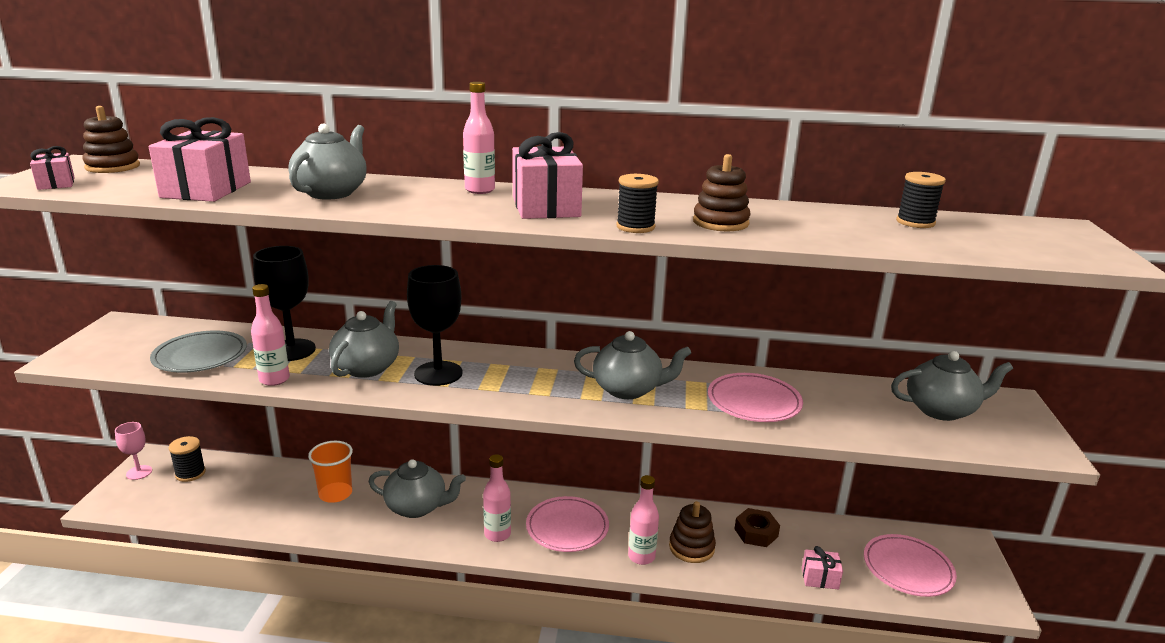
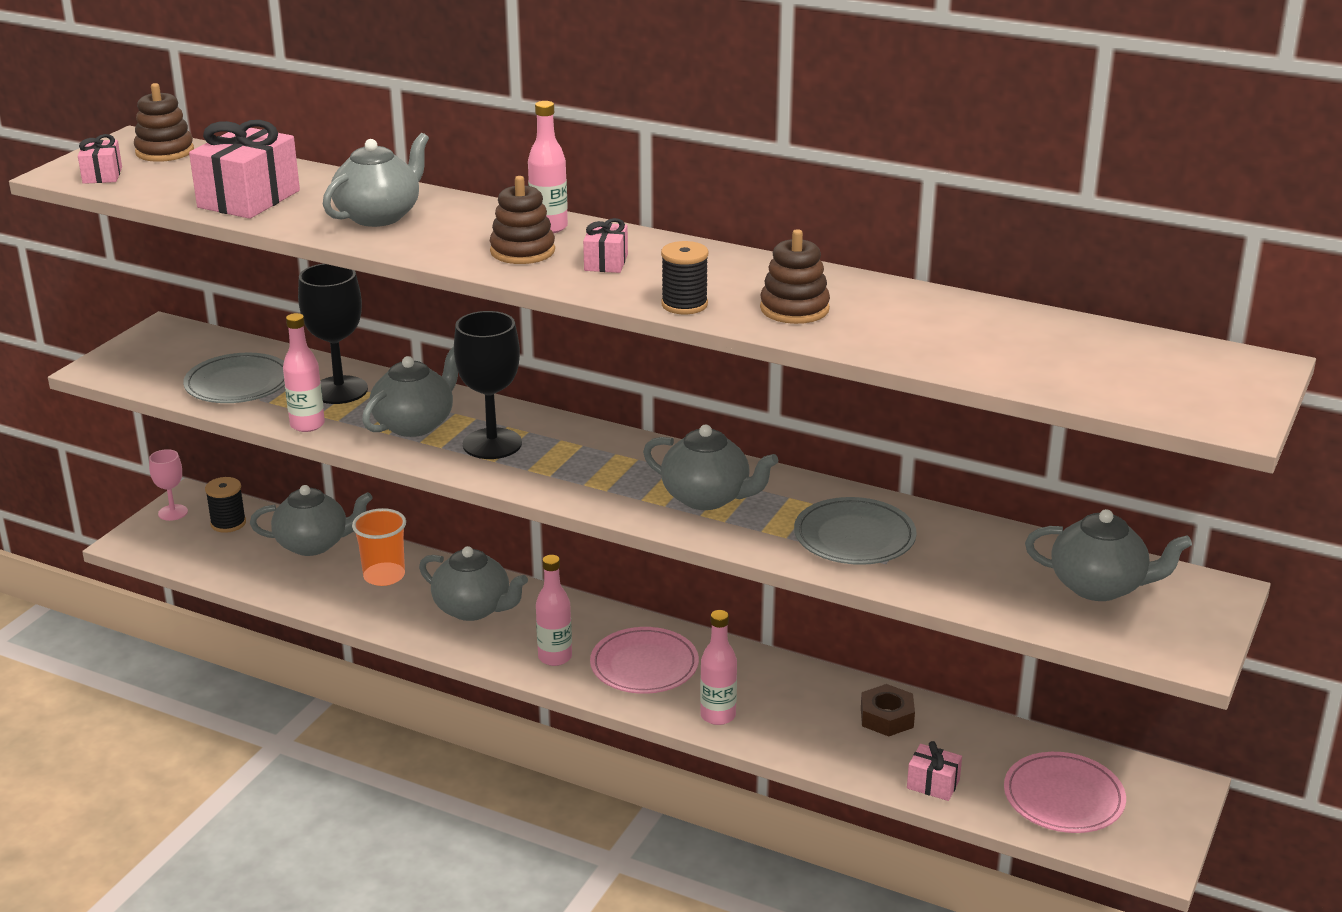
camera: 20 degrees right, 5 degrees up
pink gift [512,132,583,219] -> pink gift [583,218,628,273], size x0.52
brown stacking toy [669,501,716,563] -> brown stacking toy moved to [490,176,555,264]
pink plate [708,373,803,422] -> grey plate [794,497,917,565]
black spool [896,172,946,228] -> none
none -> grey teapot [250,485,373,556]

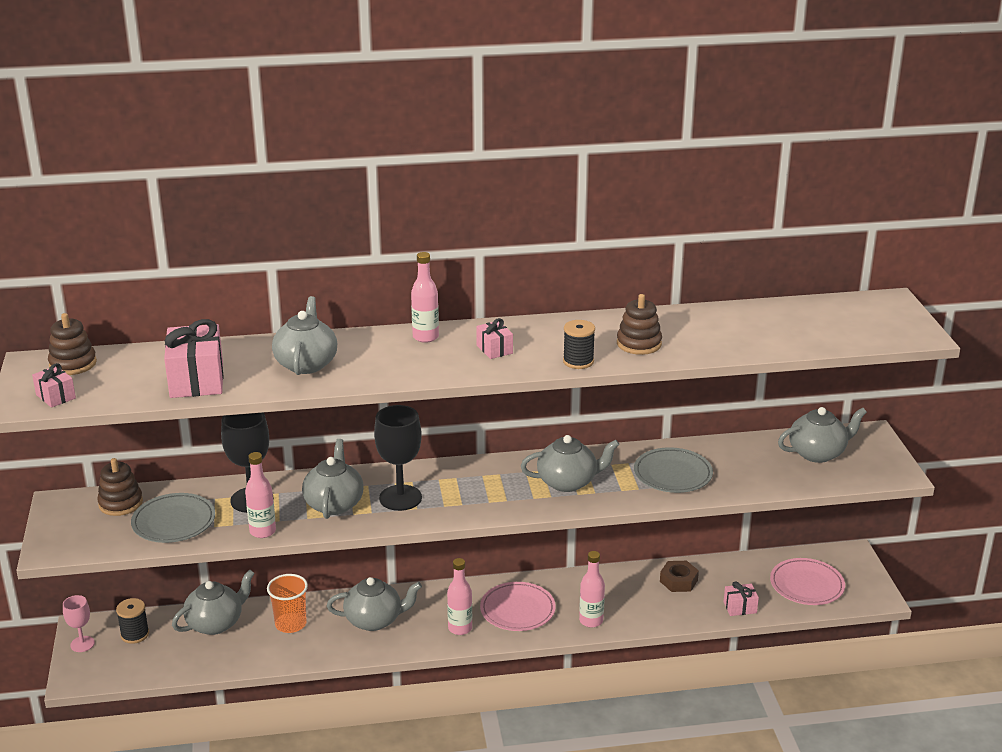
camera: 35 degrees left, 0 degrees up
brown stacking toy [490,176,555,264] -> brown stacking toy moved to [97,458,143,516]

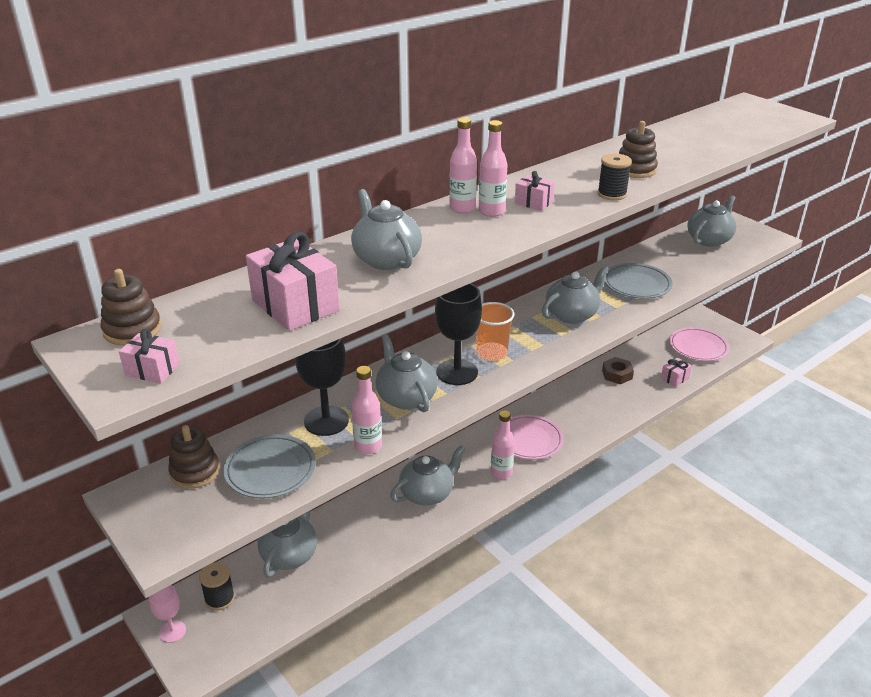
camera: 30 degrees left, 5 degrees up
orange cup [267,574,308,633] -> orange cup moved to [476,302,515,361]
pink bottle [579,551,605,628] -> pink bottle moved to [479,120,508,217]

